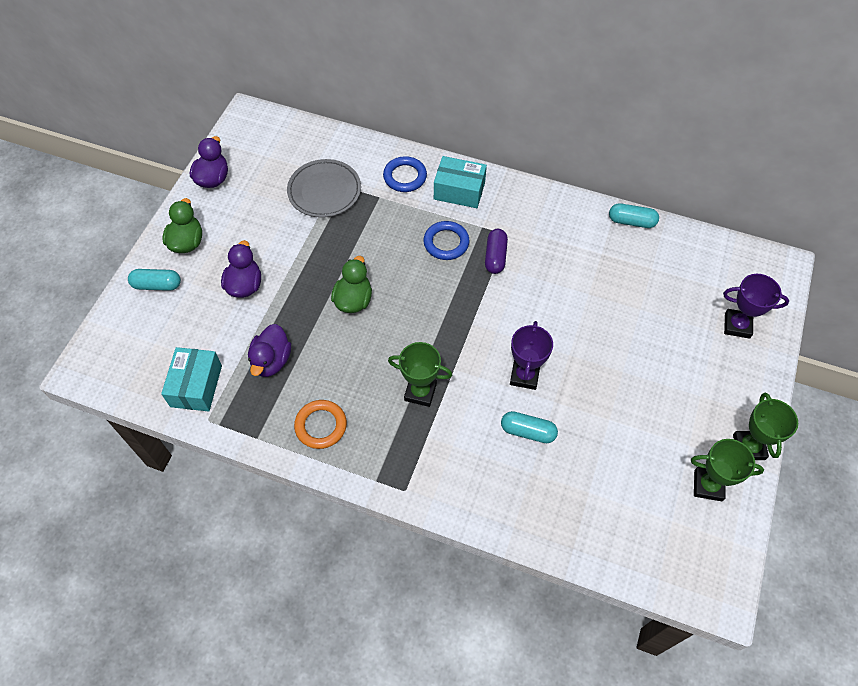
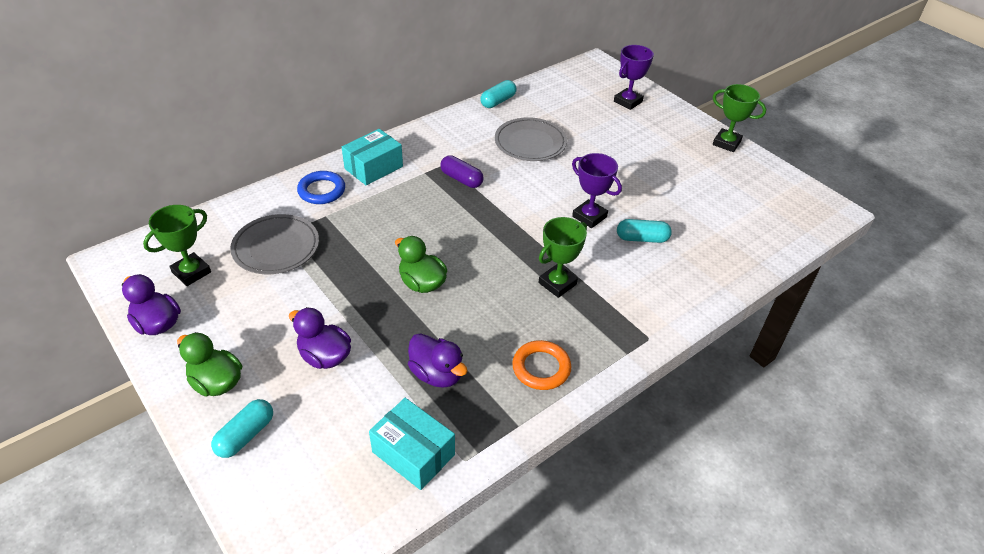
camera: 60 degrees left, 15 degrees down
blue ring [423,221,470,260] -> none
turquoise capsule [501,411,558,443] -> turquoise capsule turned 45 degrees clockwise [617,219,672,243]
green trophy [691,439,764,501] -> green trophy moved to [143,205,211,286]
none -> grey plate [495,117,567,161]

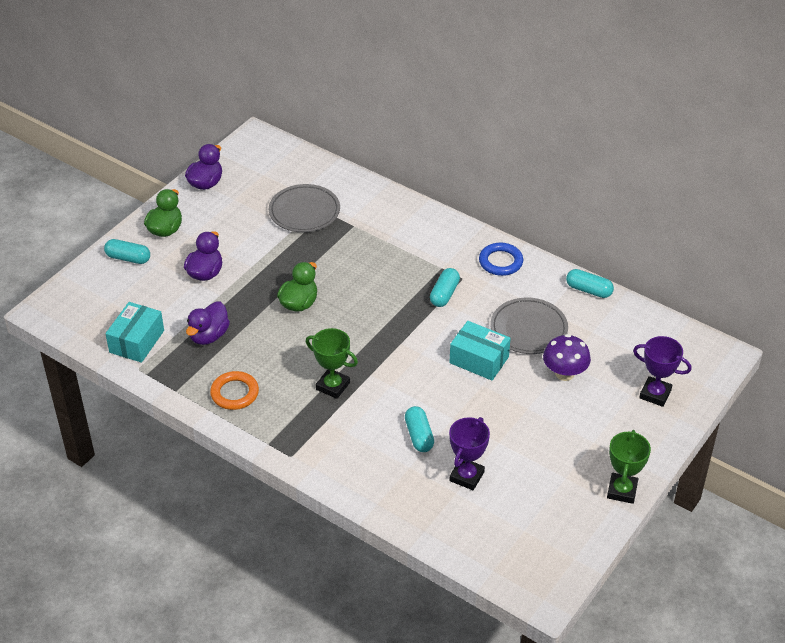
camera: 75 degrees right, 0 degrees up
green trophy [143,205,211,286] -> none
blue ring [297,171,345,204] -> blue ring moved to [479,243,523,276]
turquoise box [342,129,403,185] -> turquoise box moved to [450,321,511,380]
purple capsule [440,155,484,188] -> turquoise capsule [430,268,460,307]
purple trophy [572,153,622,228] -> purple trophy moved to [449,417,490,490]
none -> purple mushroom [543,334,591,381]

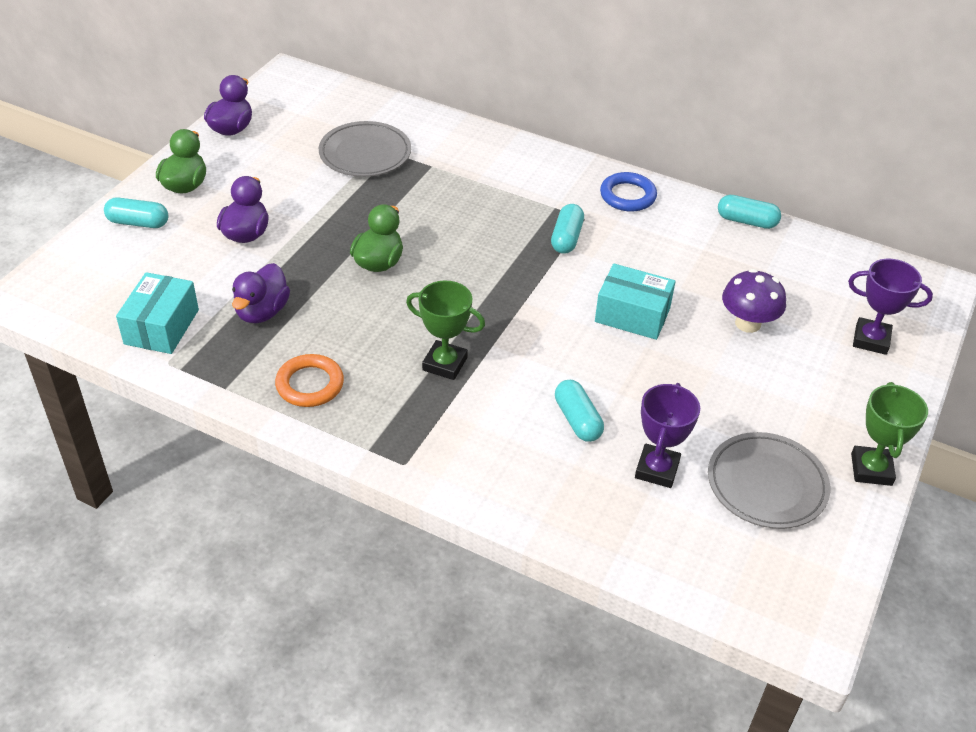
camera: 10 degrees left, 0 degrees up
grey plate [490,297,568,354] -> grey plate moved to [708,432,830,529]

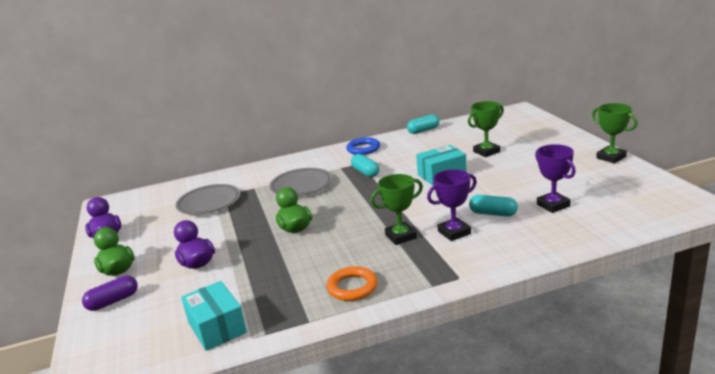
camera: 40 degrees left, 20 degrees down
turquoise capsule [104,197,168,228] -> purple capsule [82,276,138,311]
purple duck [232,263,290,323] -> none
grey plate [708,432,830,529] -> grey plate moved to [270,168,332,196]
purple mushroom [722,269,786,333] -> green trophy [468,101,504,157]
purple trophy [848,259,933,355] -> purple trophy moved to [427,169,477,241]

